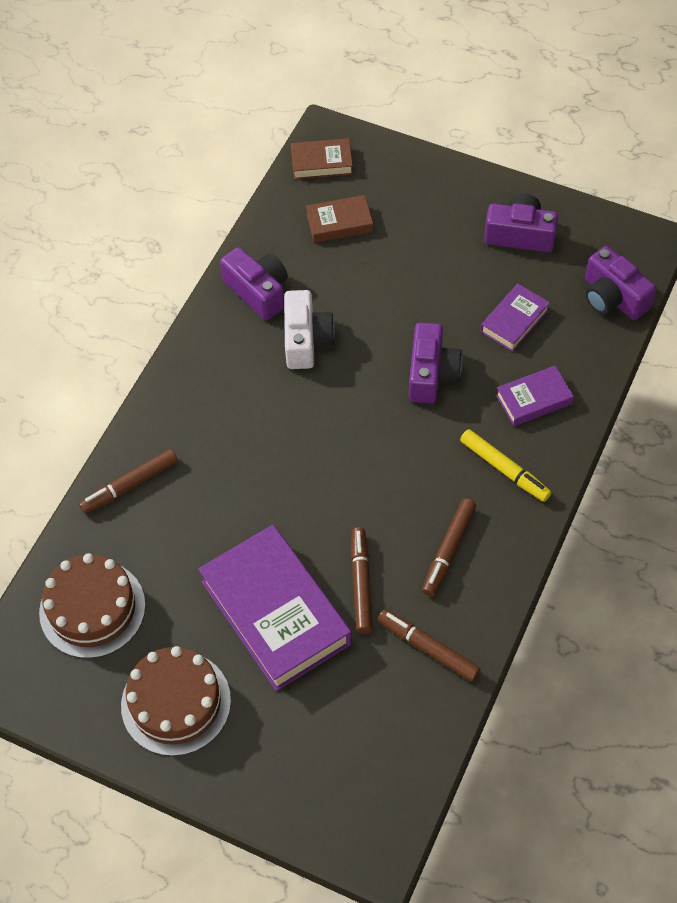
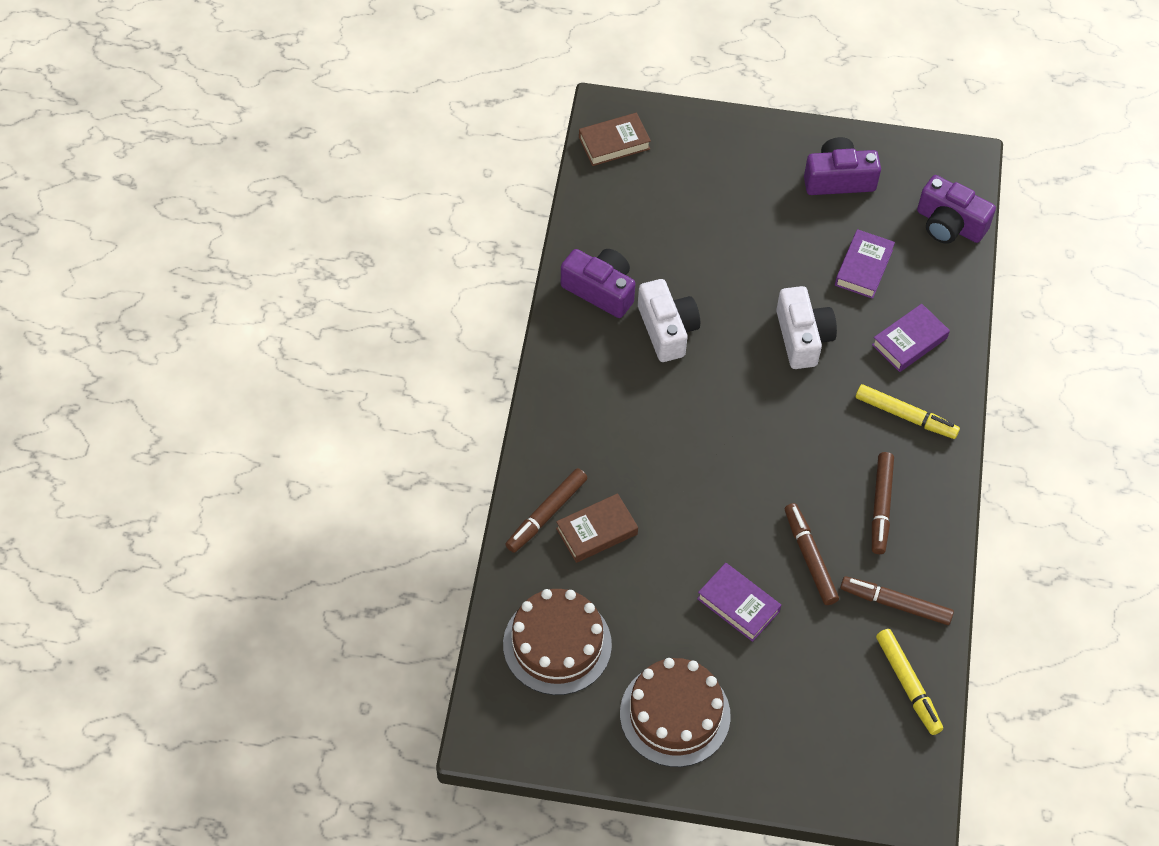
camera: 20 degrees left, 0 degrees up
purple book [198,525,352,691] -> purple book [697,563,781,642], size x0.50
brown book [306,195,373,243] -> brown book moved to [556,493,638,563]
purple camera [409,322,462,404] -> white camera [776,286,837,369]
none -> yellow marker [876,629,943,735]

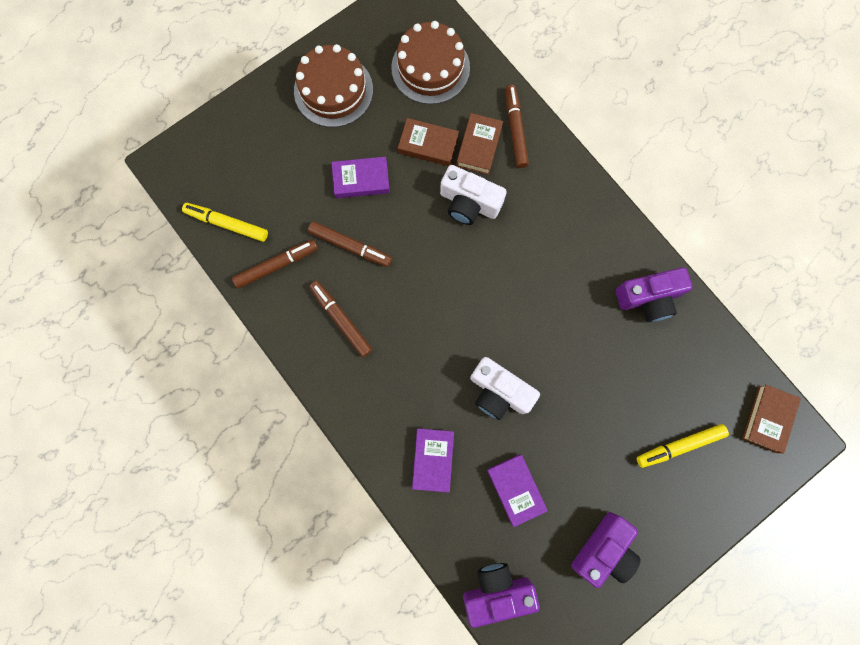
camera: 135 degrees right, 20 degrees up
white camera [638,279,700,362] -> white camera moved to [440,165,507,225]
yellow marker [856,384,960,439] -> yellow marker moved to [637,424,729,468]
none -> brown book [398,118,459,166]

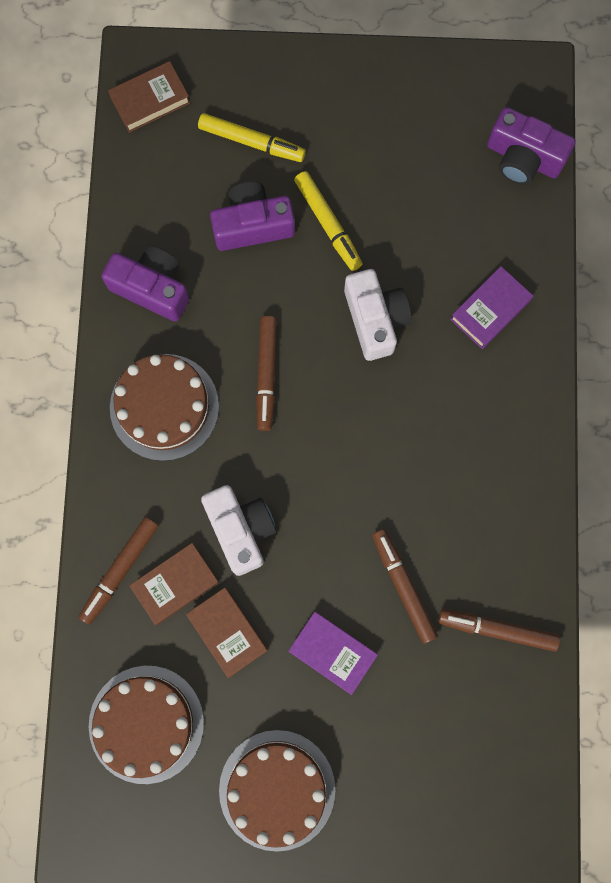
camera: 140 degrees left, 0 degrees up
yellow marker [182,203,268,242] -> yellow marker moved to [294,171,363,271]
brown marker [309,281,372,357] -> brown marker moved to [256,316,277,431]
purple book [487,454,548,527] -> none
purple camera [571,512,641,588] -> purple camera moved to [210,182,295,251]
none -> brown cake [110,354,219,461]

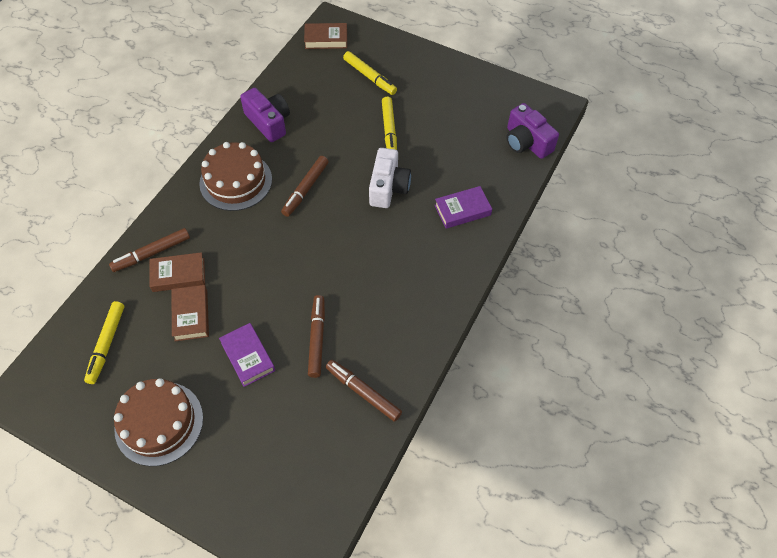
camera: 25 degrees right, 20 degrees down
brown cake [89,666,204,784] -> yellow marker [84,301,124,384]
white camera [201,485,276,576] -> none
purple camera [210,182,295,251] -> none

